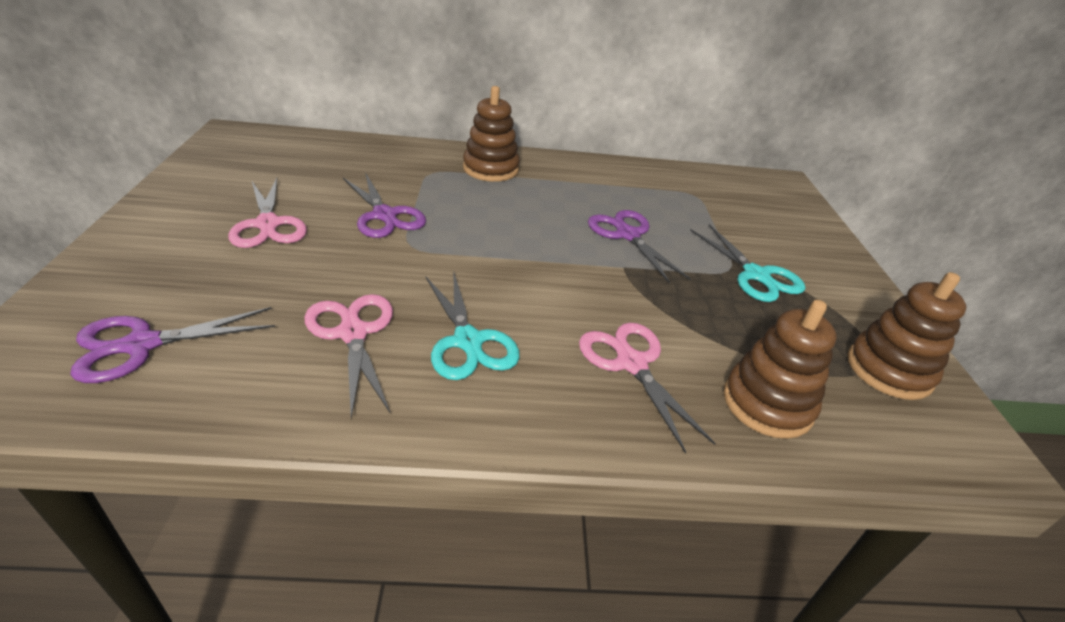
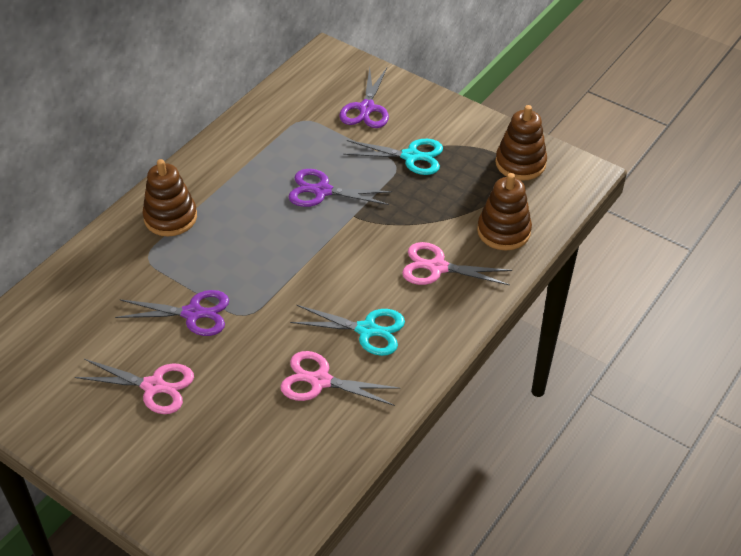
camera: 50 degrees left, 10 degrees up
purple scissors [70,307,275,383] -> purple scissors moved to [339,67,389,128]

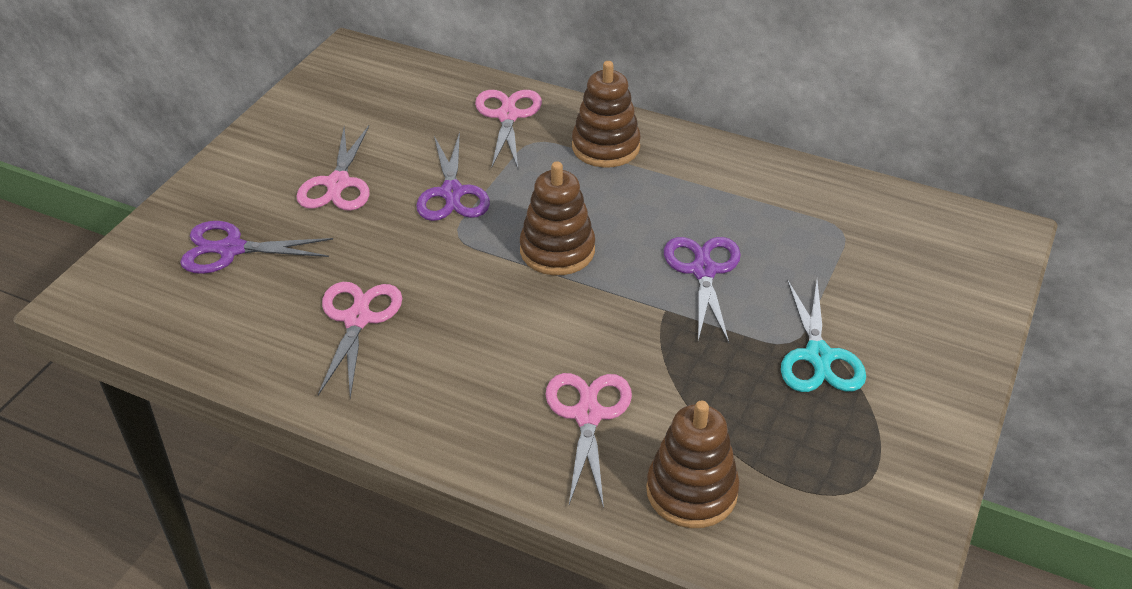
camera: 80 degrees right, 5 degrees down
turquoise scissors [290,305,405,356] -> none
purple scissors [339,67,389,128] -> purple scissors moved to [180,221,333,274]
brown stacking toy [495,105,547,181] -> brown stacking toy moved to [520,161,595,275]
none -> pink scissors [475,90,542,168]

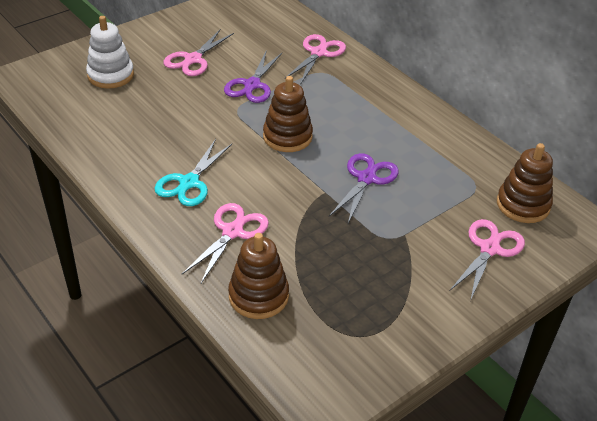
camera: 25 degrees right, 0 degrees up
purple scissors [180,221,333,274] -> white stacking toy [86,16,134,88]
pink scissors [318,282,402,398] -> pink scissors moved to [450,219,525,301]
brown stacking toy [572,61,641,168] -> brown stacking toy moved to [497,143,553,223]
turquoise scissors [781,279,866,392] -> turquoise scissors moved to [154,139,232,206]

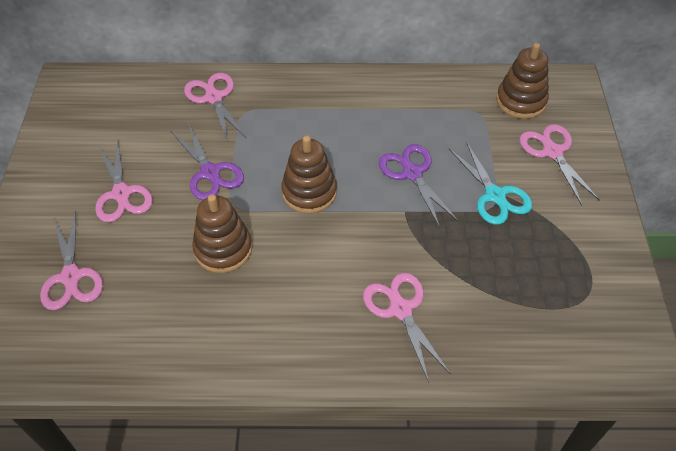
camera: 50 degrees left, 10 degrees up
white stacking toy [86,16,134,88] -> pink scissors [40,211,103,310]
turquoise scissors [154,139,232,206] -> turquoise scissors moved to [449,141,532,225]
brown stacking toy [228,233,289,319] -> brown stacking toy moved to [192,194,252,273]

